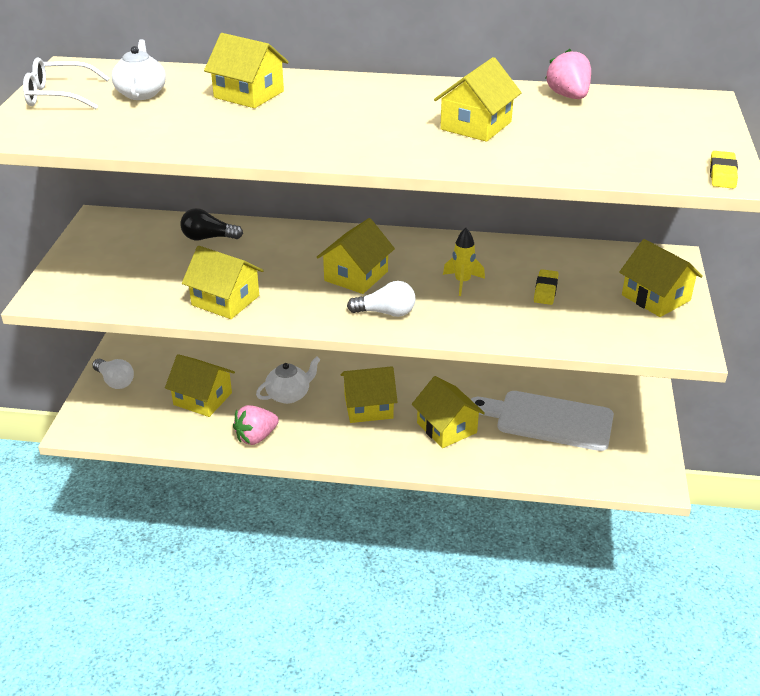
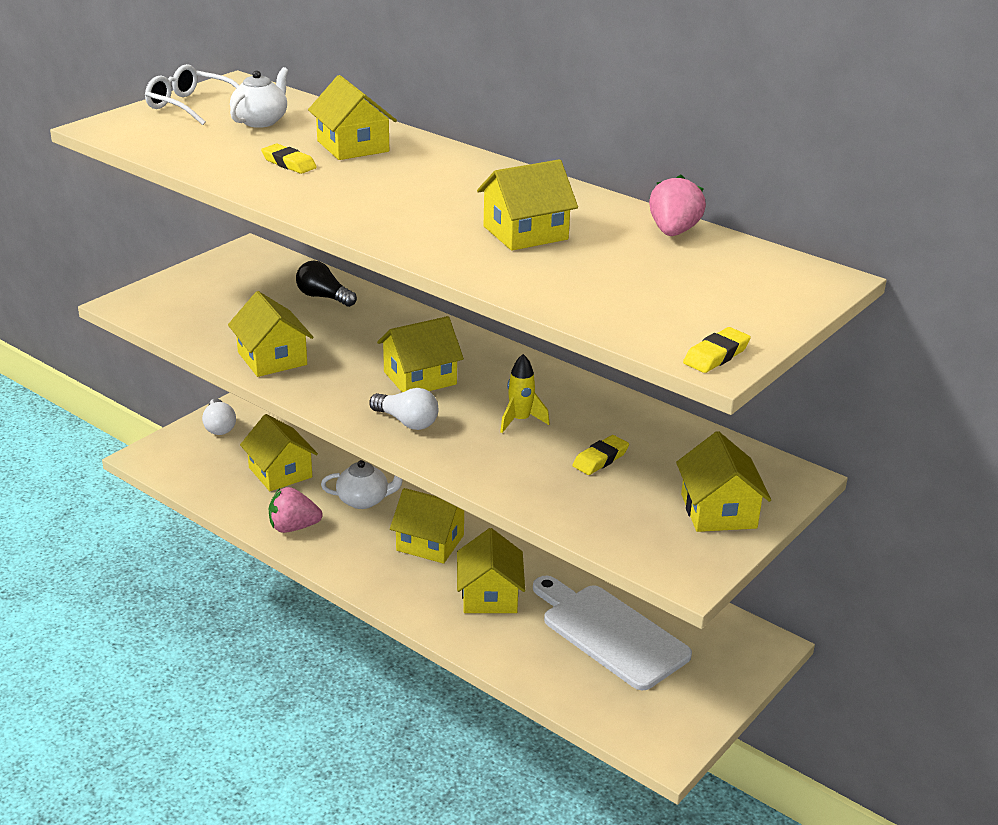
camera: 30 degrees right, 5 degrees down
none -> yellow eraser [261,144,317,174]

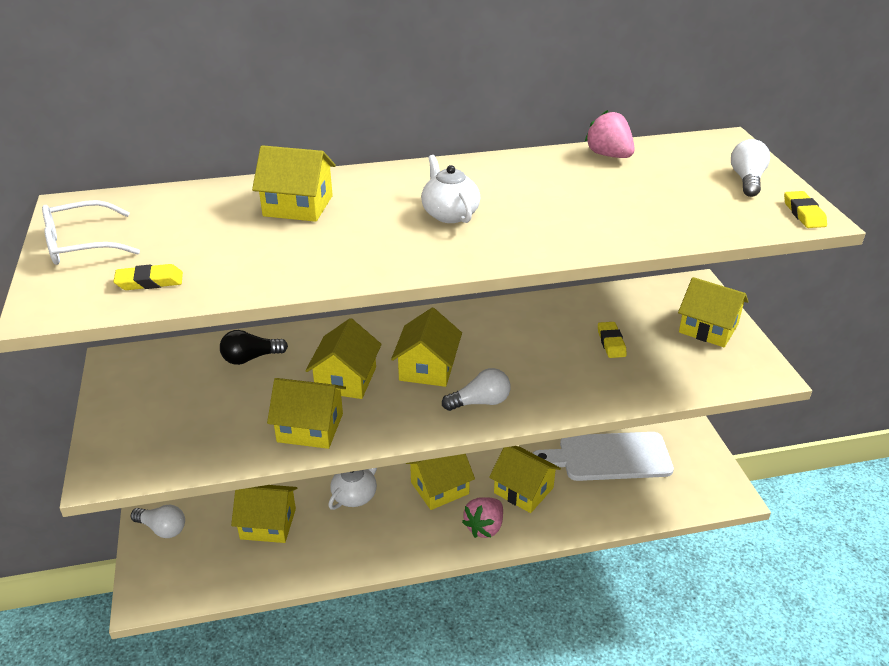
camera: 50 degrees left, 5 degrees up
white teapot [230,67,288,128] -> white teapot moved to [421,155,480,223]
yellow eraser [261,144,317,174] -> yellow eraser moved to [113,264,183,290]
pink strawberry [269,487,322,533] -> pink strawberry moved to [462,497,503,538]
yellow house [477,159,578,251] -> yellow house moved to [305,318,382,399]
yellow rocket [500,354,550,433] -> none
none -> white light bulb [731,139,770,197]

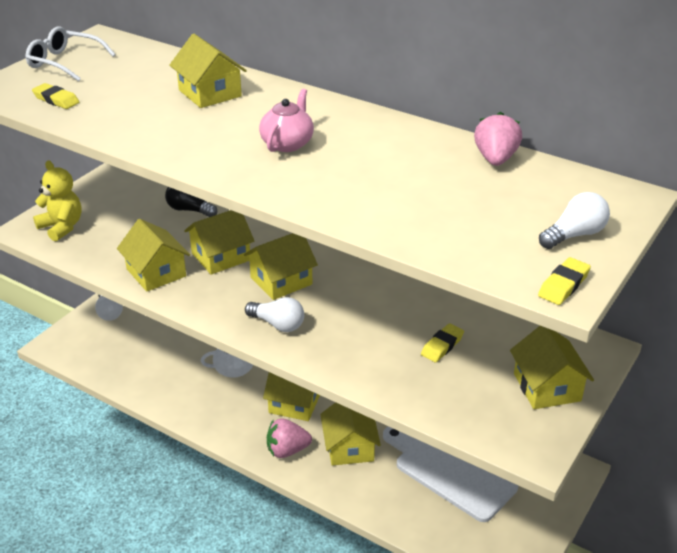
camera: 45 degrees right, 0 degrees up
yellow house [231,485,297,543] -> none
white teapot [421,155,480,223] -> pink teapot [259,89,314,152]
none -> yellow teddy bear [33,161,82,242]

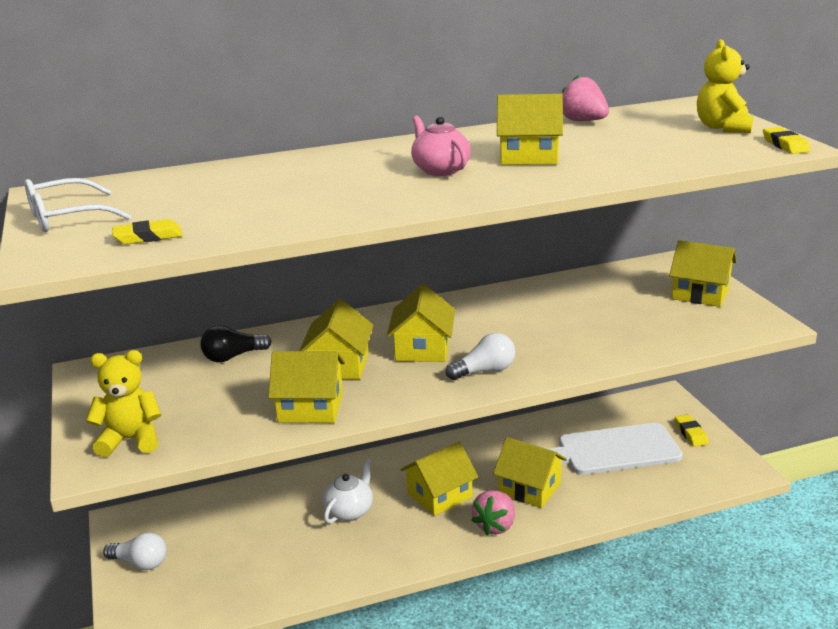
camera: 50 degrees left, 10 degrees down
yellow house [169,34,247,108] -> yellow house moved to [497,94,563,165]
yellow eraser [421,323,464,362] -> yellow eraser moved to [674,414,709,447]
white light bulb [539,192,610,249] -> yellow teddy bear [697,39,753,133]

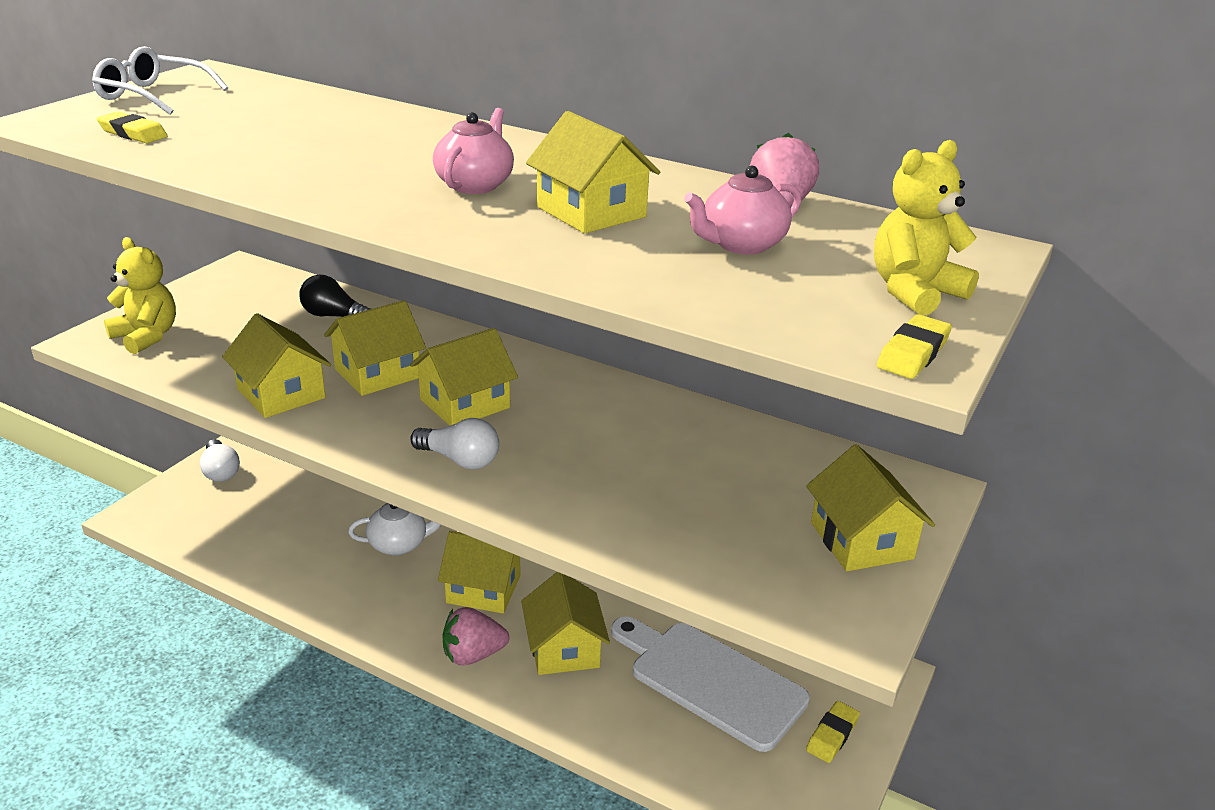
camera: 45 degrees right, 5 degrees up
none -> pink teapot [684,166,801,255]

